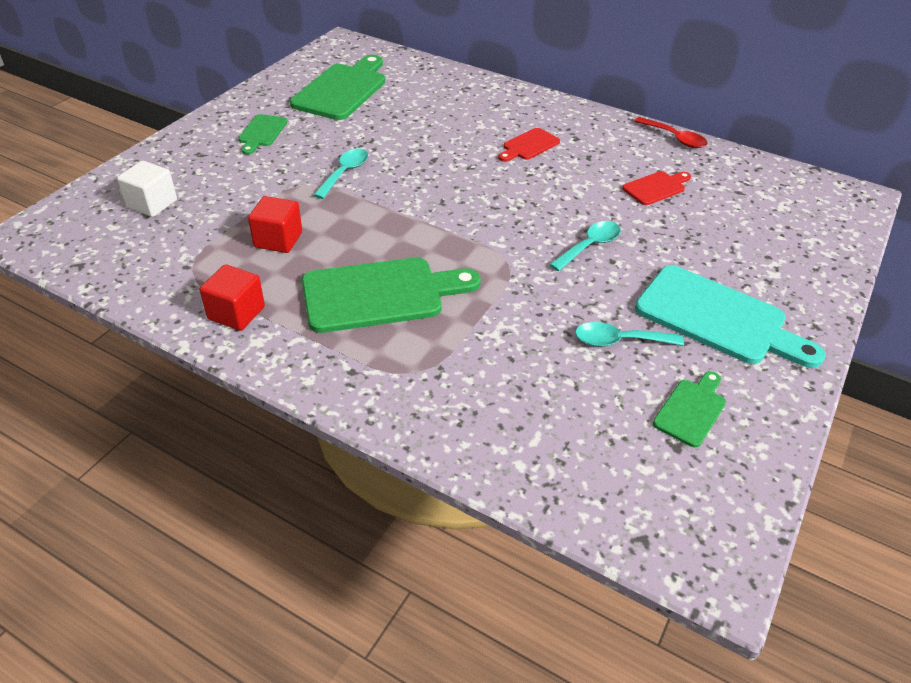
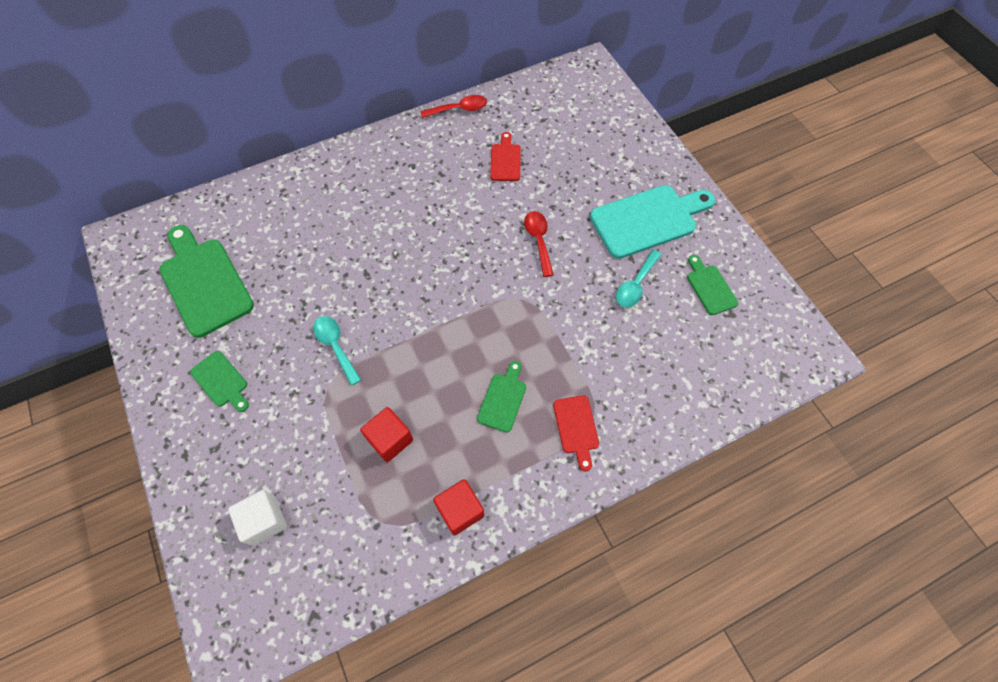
camera: 55 degrees left, 20 degrees up
green cutting board [302,257,481,333] -> green cutting board [477,361,526,433], size x0.51
red cutting board [498,128,560,162] -> red cutting board moved to [553,395,599,471]
turquoise spoon [549,221,621,271] -> red spoon [524,211,554,277]

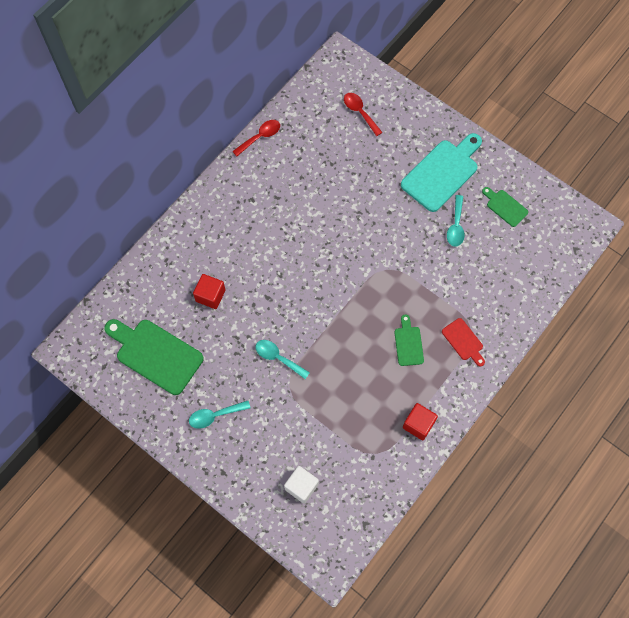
camera: 25 degrees left, 5 degrees up
green cutting board [190,351,249,412] -> turquoise spoon [189,401,250,429]
red cube [360,407,413,462] -> red cube moved to [193,274,225,309]
red cutting board [490,132,521,181] -> none
red spoon [524,211,554,277] -> red spoon moved to [344,93,382,136]

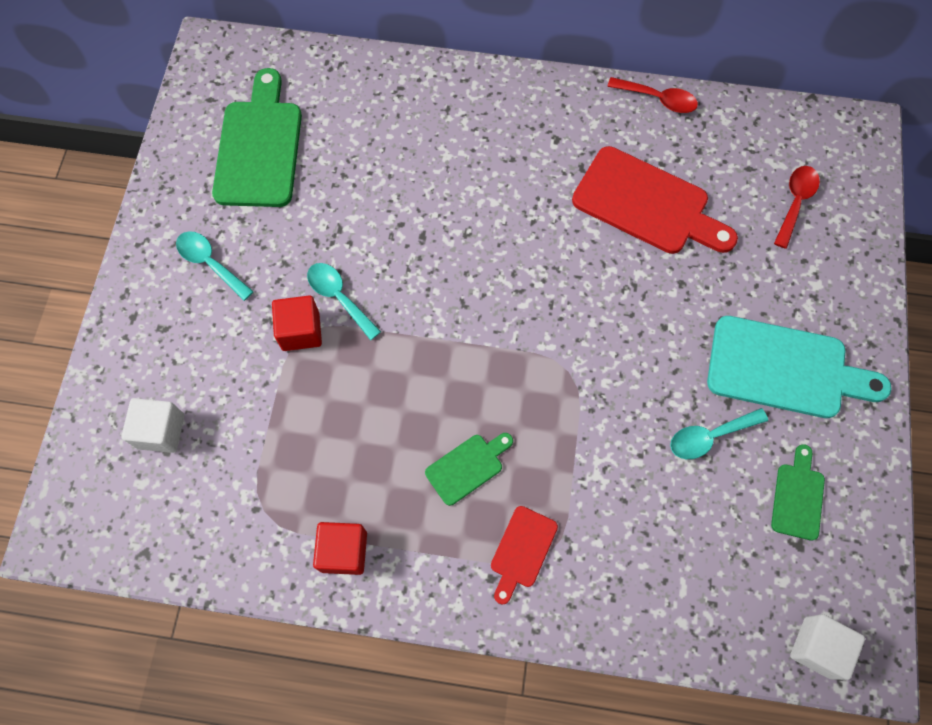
camera: 60 degrees right, 0 degrees up
red cube [193,274,225,309] -> red cube moved to [272,295,322,351]
turquoise spoon [255,340,310,379] -> turquoise spoon turned 45 degrees counterclockwise [307,263,381,340]
none -> red cutting board [572,146,738,254]
none -> white cube [790,614,865,680]

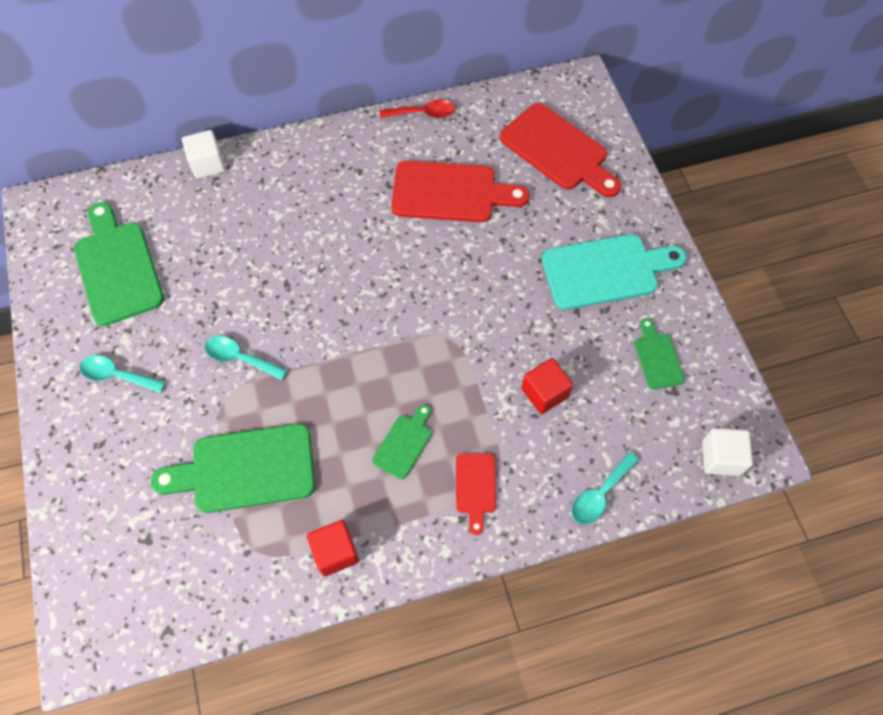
camera: 25 degrees left, 5 degrees down
white cube [121,398,184,453] -> white cube moved to [182,130,225,179]
red cube [272,295,322,351] -> red cube moved to [521,358,573,414]
turquoise spoon [670,408,768,459] -> turquoise spoon moved to [572,452,639,524]
red spoon [774,166,820,248] -> red cutting board [500,103,621,197]
none -> green cutting board [151,424,315,513]

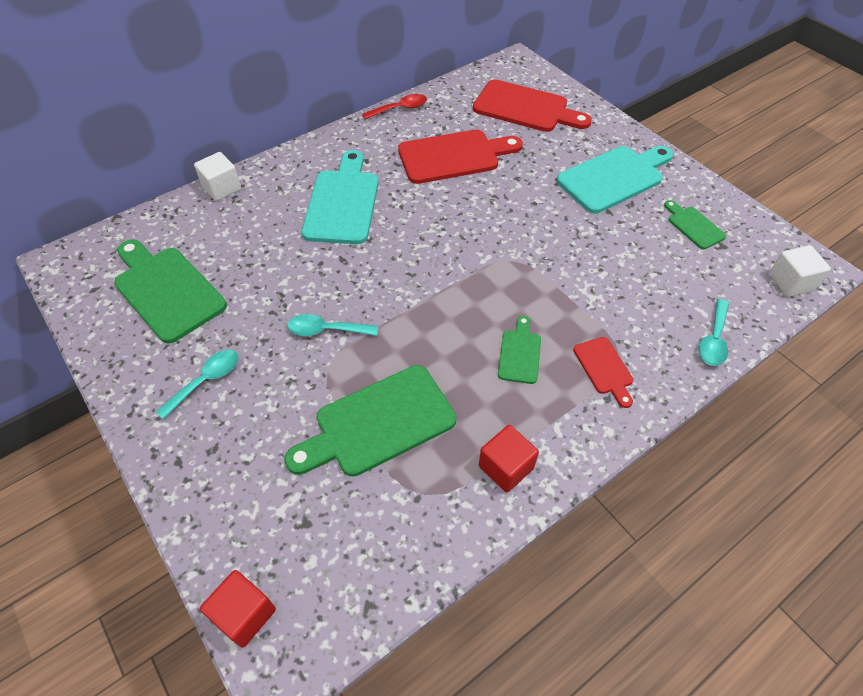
camera: 20 degrees left, 10 degrees down
turquoise spoon [79,355,166,393] -> turquoise spoon turned 135 degrees clockwise [156,350,238,420]
red cube [521,358,573,414] -> red cube moved to [200,570,276,648]
none -> turquoise cutting board [302,150,379,244]

